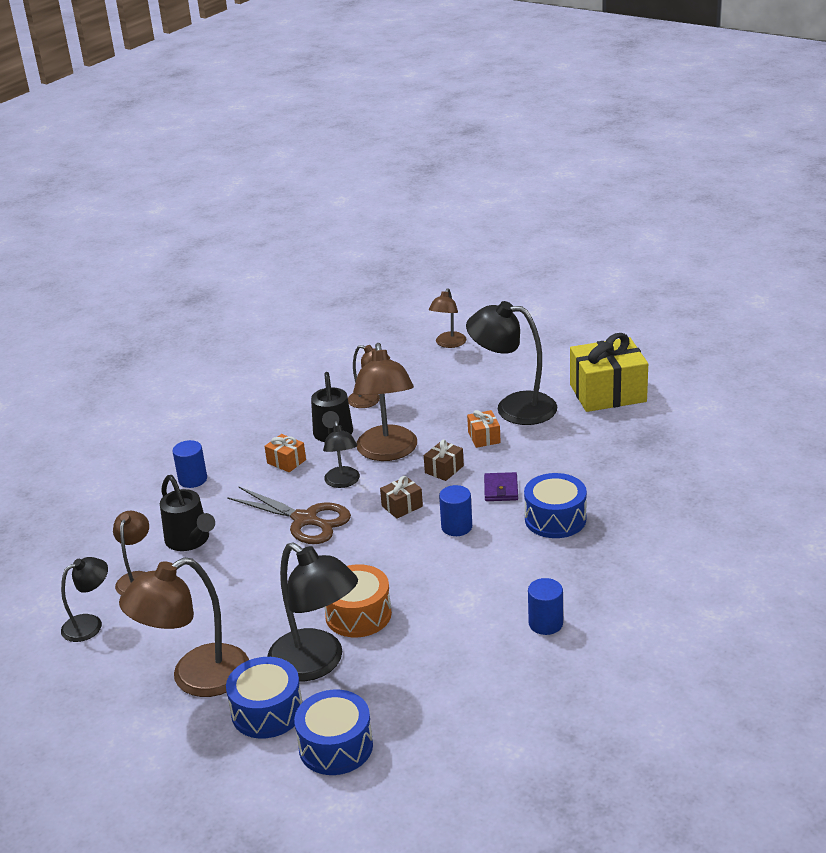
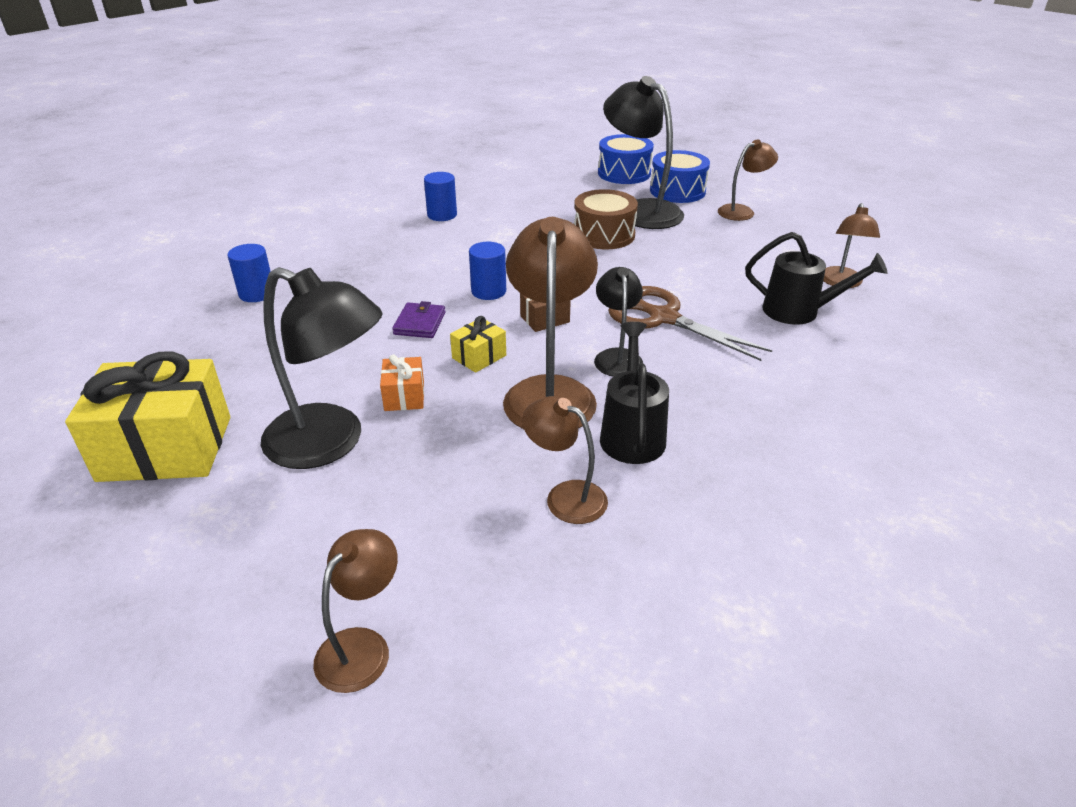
camera: 175 degrees left, 5 degrees up
black lamp [61,557,108,642] -> none
brown lamp [119,557,249,697] -> brown lamp [718,140,778,221], size x0.56
black watering can [160,475,215,551] -> black watering can turned 135 degrees clockwise [745,232,888,325]
blue cylinder [172,440,207,488] -> blue cylinder moved to [228,244,271,302]
orange gift [265,434,306,472] -> none
orange drum [324,564,392,637] -> brown drum [574,189,638,249]
brown gift [424,440,464,481] -> yellow gift [450,316,506,373]
blue drum [524,473,587,538] -> none

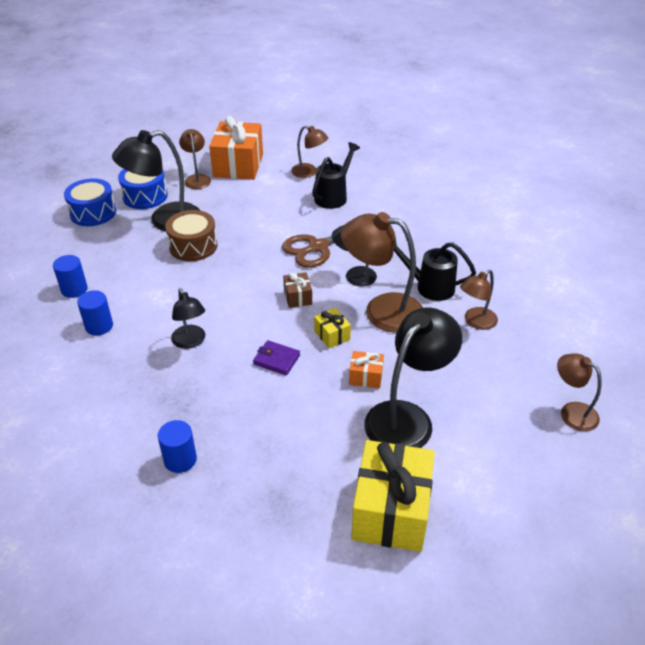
camera: 75 degrees left, 5 degrees up
blue cylinder [469,242,506,300] -> blue cylinder moved to [53,255,88,298]
none -> black lamp [171,288,205,349]
none -> orange gift [209,116,263,180]

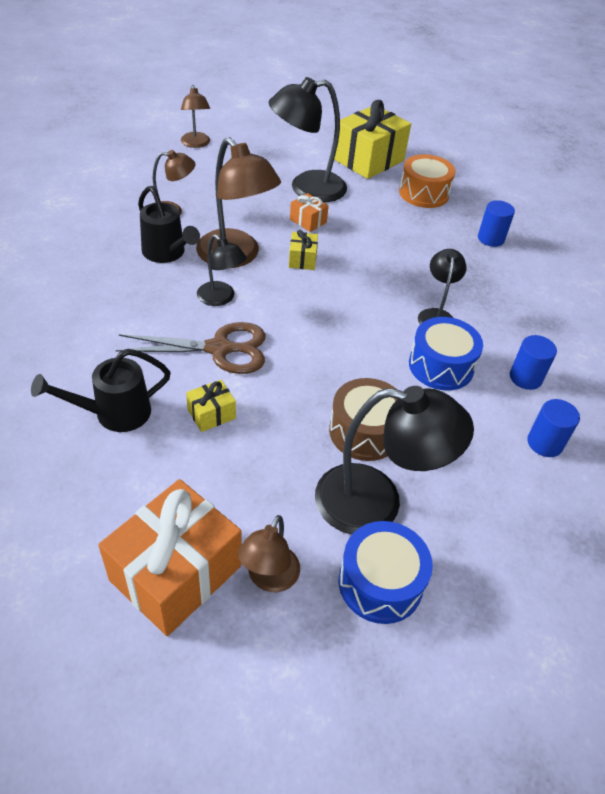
camera: 150 degrees left, 5 degrees up
blue drum [64,178,116,226] -> blue drum moved to [409,317,483,391]
purple wallet [253,340,300,375] -> none
brown gift [283,272,312,308] -> none
brown lamp [291,126,328,178] -> none
none -> yellow gift [186,380,236,432]
none -> orange drum [399,154,456,208]

